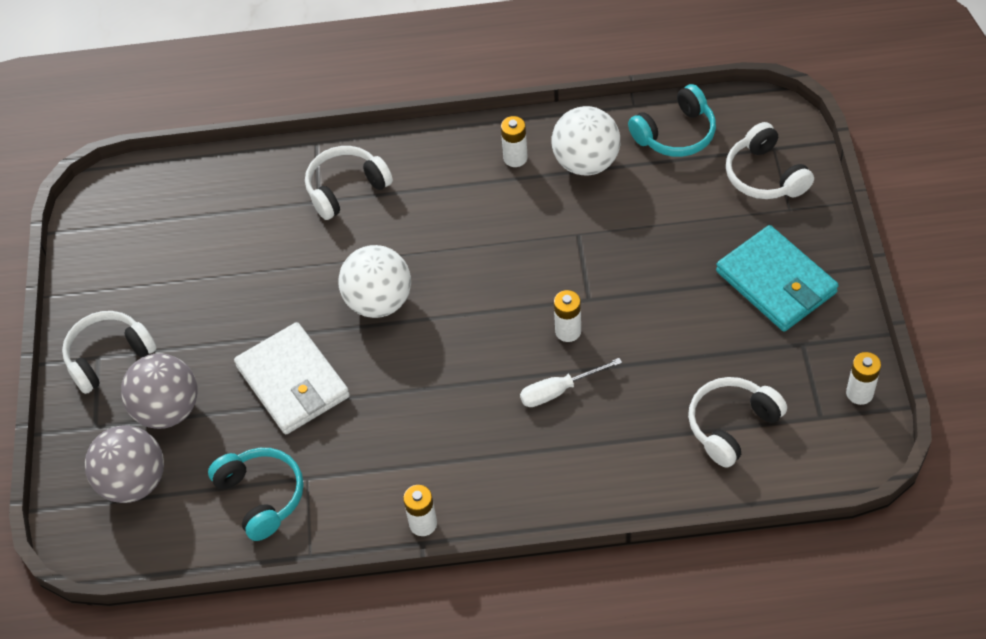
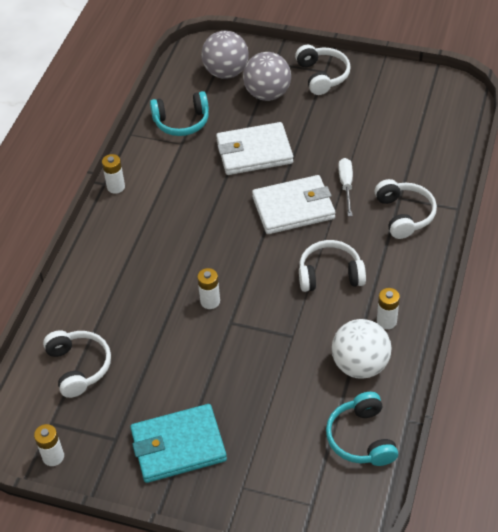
camera: 110 degrees right, 5 degrees down
white ball [338,245,411,318] -> white wallet [252,175,335,234]
white screwdriver [520,358,622,407] -> white screwdriver moved to [338,158,353,216]
white headphones [726,122,814,199] -> white headphones moved to [299,240,366,292]

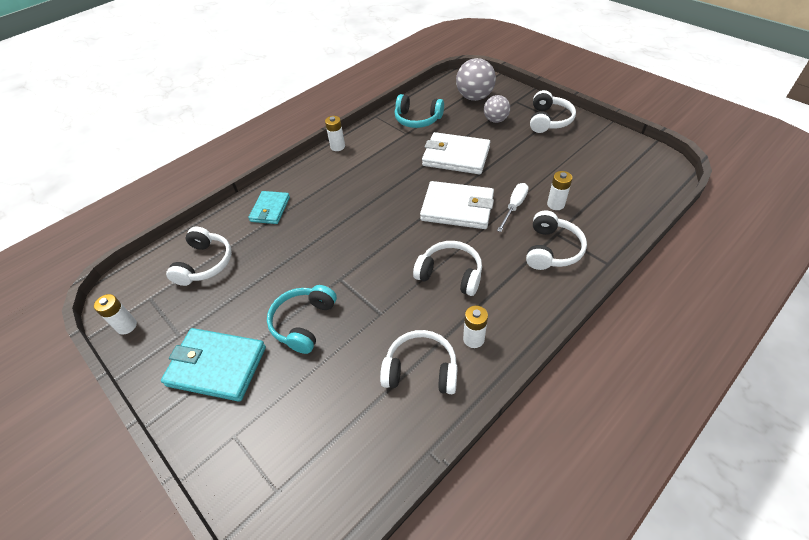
camera: 30 degrees right, 0 degrees up
white battery [197,268,220,309] -> white battery moved to [547,171,572,210]
grey ball [243,52,291,101] -> grey ball [484,95,510,123], size x0.64
turquoise headphones [326,392,398,466] -> turquoise headphones moved to [267,285,337,354]
white ball [332,319,391,379] -> white headphones [380,330,458,394]
none -> turquoise wallet [248,191,290,224]

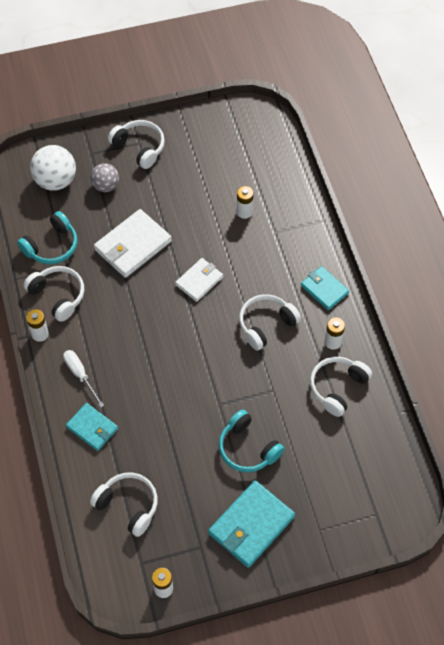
camera: 65 degrees left, 10 degrees up
white wallet [420,181,494,229] -> white wallet [175,258,223,302], size x0.61
grey ball [456,58,496,101] -> white ball [30,145,76,191]
white screwdriver [497,183,529,232] -> white screwdriver moved to [63,350,105,407]
white headphones [526,210,587,270] -> white headphones moved to [24,266,84,322]
none -> turquoise wallet [301,266,349,310]

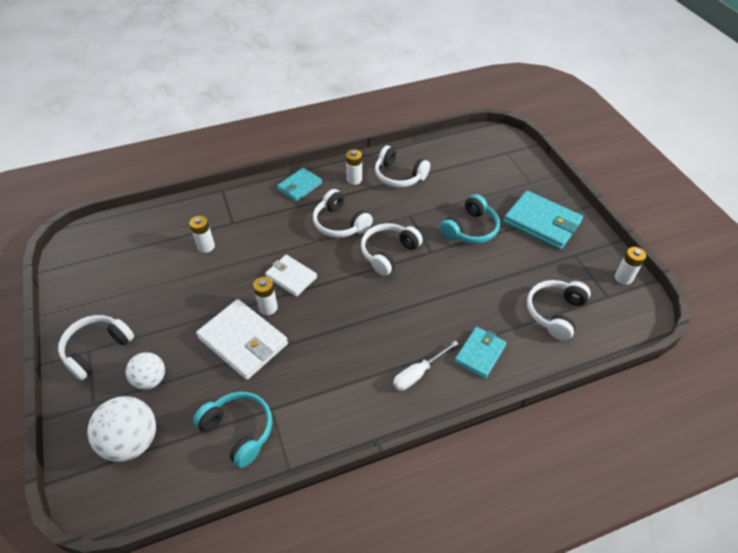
camera: 95 degrees left, 10 degrees down
white headphones [24,266,84,322] -> white headphones moved to [361,223,423,276]
white battery [26,309,49,342] -> white battery moved to [253,277,278,315]
grey ball [90,163,119,192] -> white ball [126,352,165,390]

